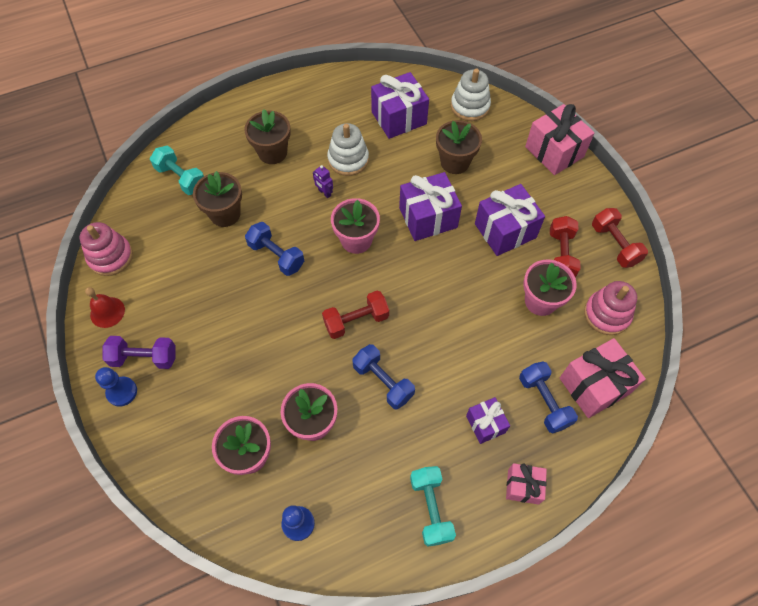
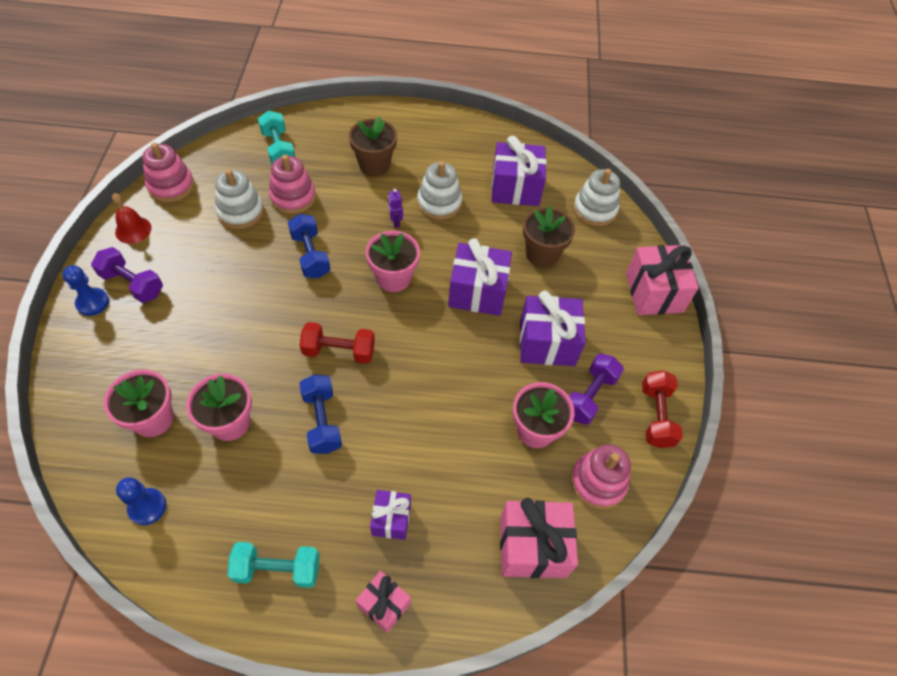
camera: 25 degrees right, 5 degrees down
brown flower pot [193,171,242,227] -> pink stacking toy [269,155,316,214]
turquoise dumbbell [410,466,456,547] -> turquoise dumbbell turned 75 degrees clockwise [227,542,320,588]
blue dumbbell [519,361,578,434] -> none
red dumbbell [550,216,581,277] -> purple dumbbell [569,354,624,425]
none -> white stacking toy [215,169,264,229]

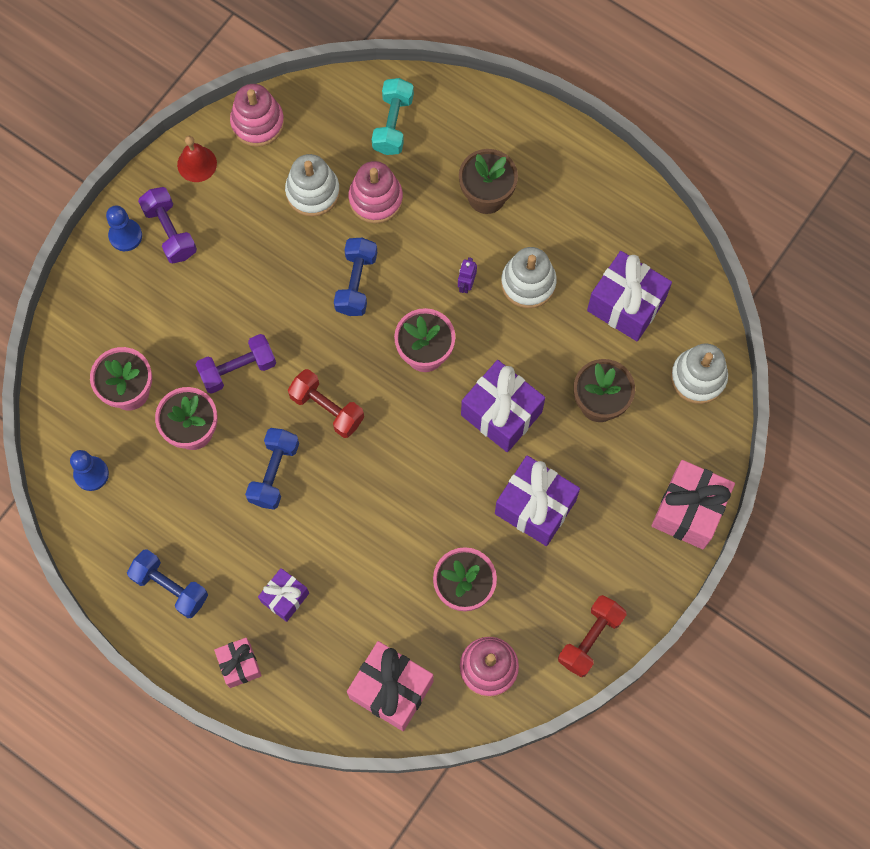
camera: 35 degrees right, 15 degrees up
turquoise dumbbell [227,542,320,588] -> blue dumbbell [127,549,208,618]
purple dumbbell [569,354,624,425] -> purple dumbbell moved to [195,334,276,394]

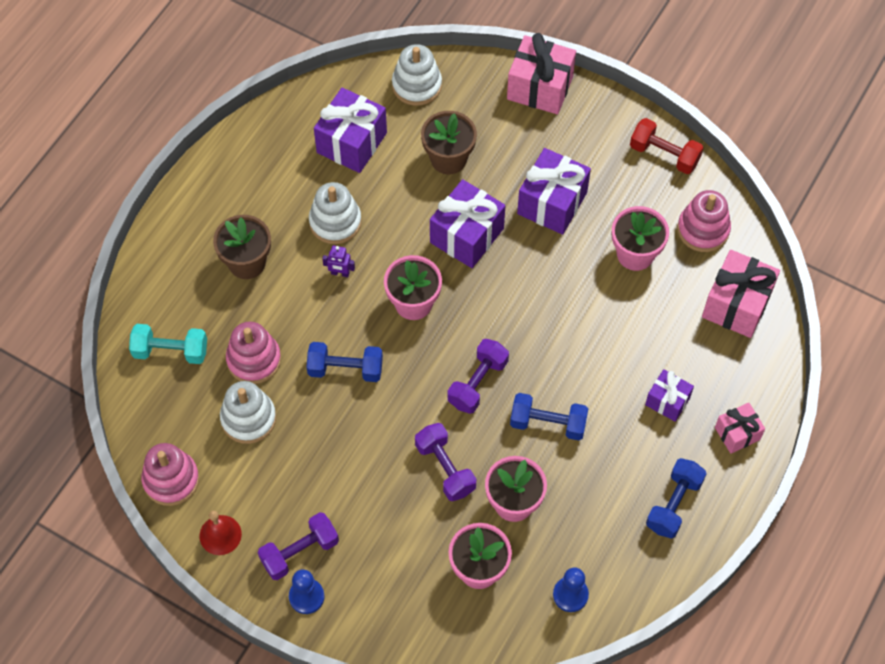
camera: 95 degrees left, 10 degrees down
red dumbbell [288,369,364,438] -> purple dumbbell [448,339,509,414]

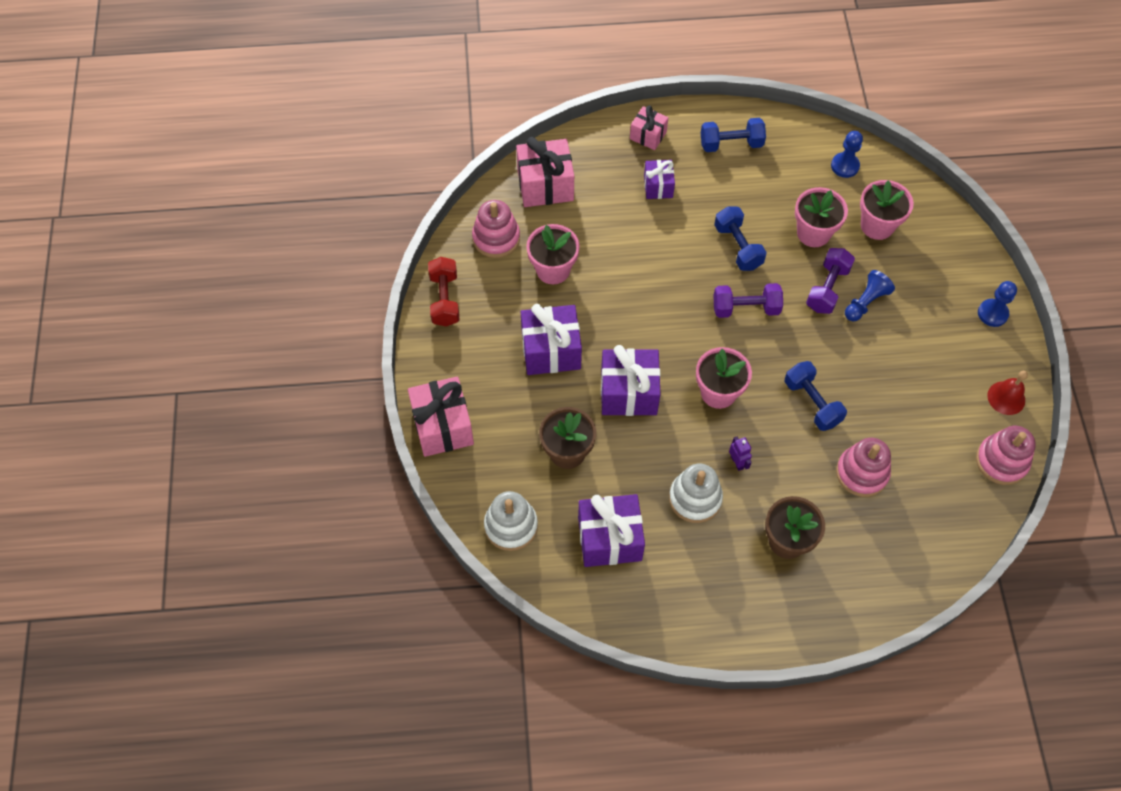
camera: 125 degrees left, 0 degrees up
turquoise dumbbell [129,324,207,364] -> none
white stacking toy [220,381,276,444] -> none
purple dumbbell [258,512,339,580] -> none
none -> blue pawn [845,270,895,321]

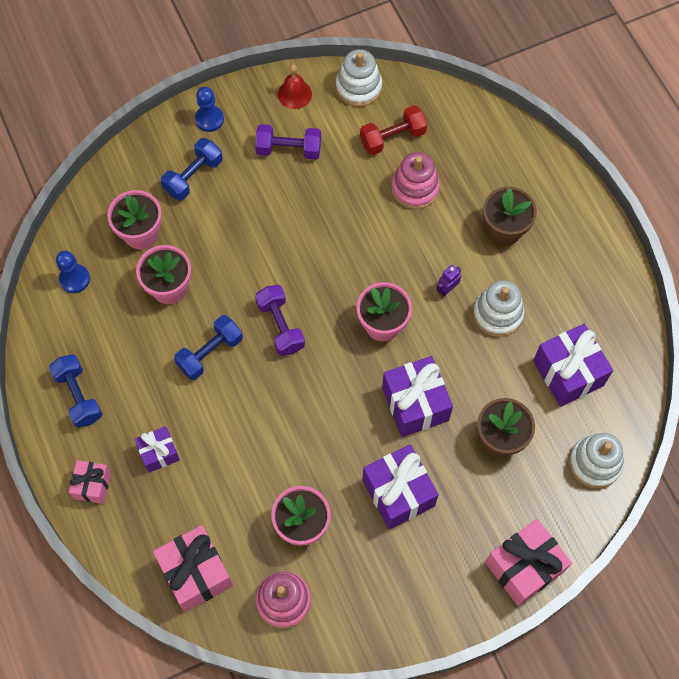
camera: 110 degrees left, 5 degrees up
red dumbbell [428,257,459,327] -> red dumbbell moved to [360,105,427,155]
blue dumbbell [785,361,847,431] -> blue dumbbell moved to [161,138,223,201]
purple dumbbell [806,248,855,314] -> purple dumbbell moved to [255,124,321,160]
blue pawn [845,270,895,321] -> none
pink stacking toy [976,426,1036,485] -> white stacking toy [336,49,382,107]

